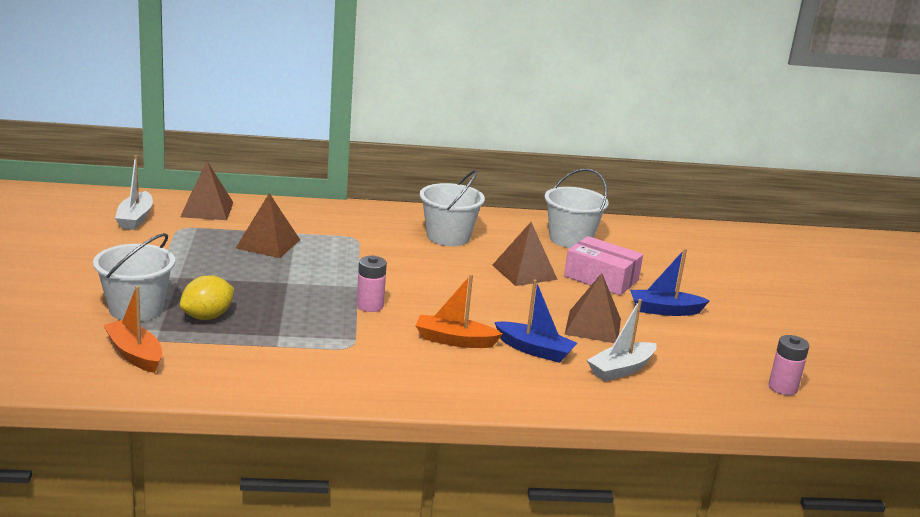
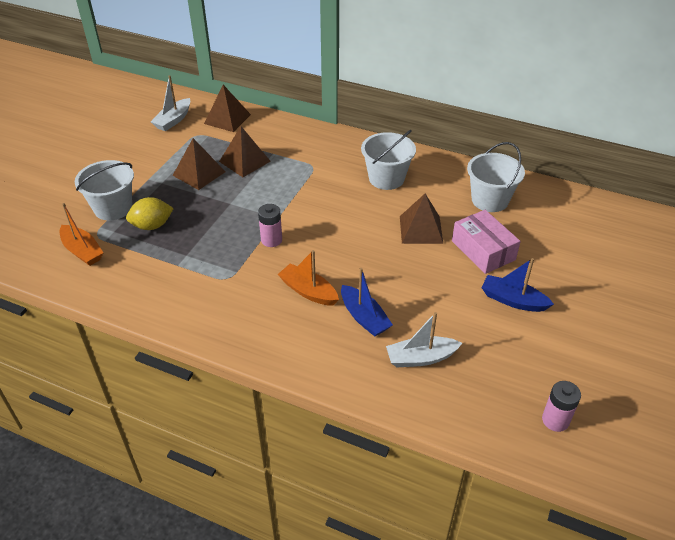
camera: 30 degrees right, 20 degrees up
orange boat [103,286,162,373] -> orange boat turned 150 degrees clockwise [59,203,103,266]
brown pyramid [564,273,621,343] -> brown pyramid moved to [173,138,225,190]

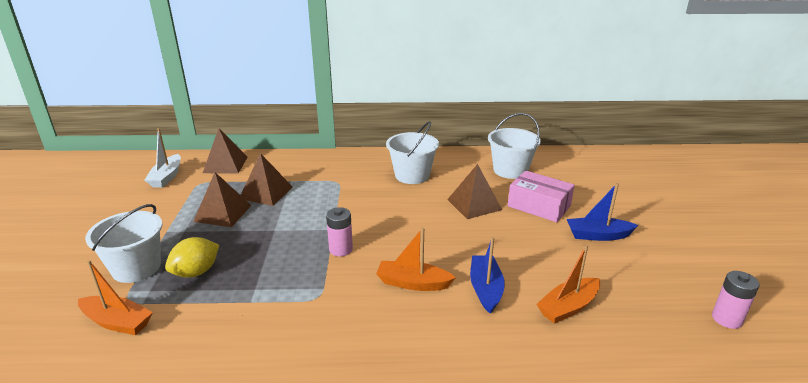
camera: 25 degrees left, 15 degrees down
blue boat [341,268,393,337] -> blue boat turned 120 degrees counterclockwise [470,237,505,314]
white boat [386,312,462,367] -> orange boat [536,245,600,324]

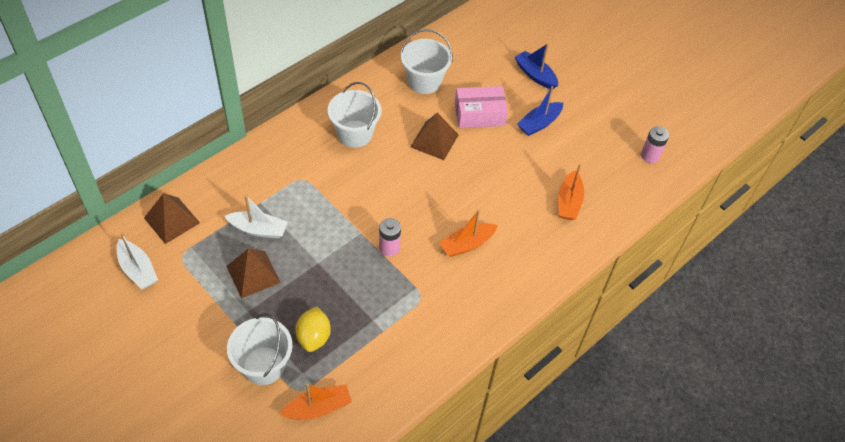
camera: 45 degrees left, 25 degrees up
brown pyramid [241,153,293,206] -> white boat [224,195,288,239]
blue boat [470,237,505,314] -> blue boat moved to [515,43,558,89]

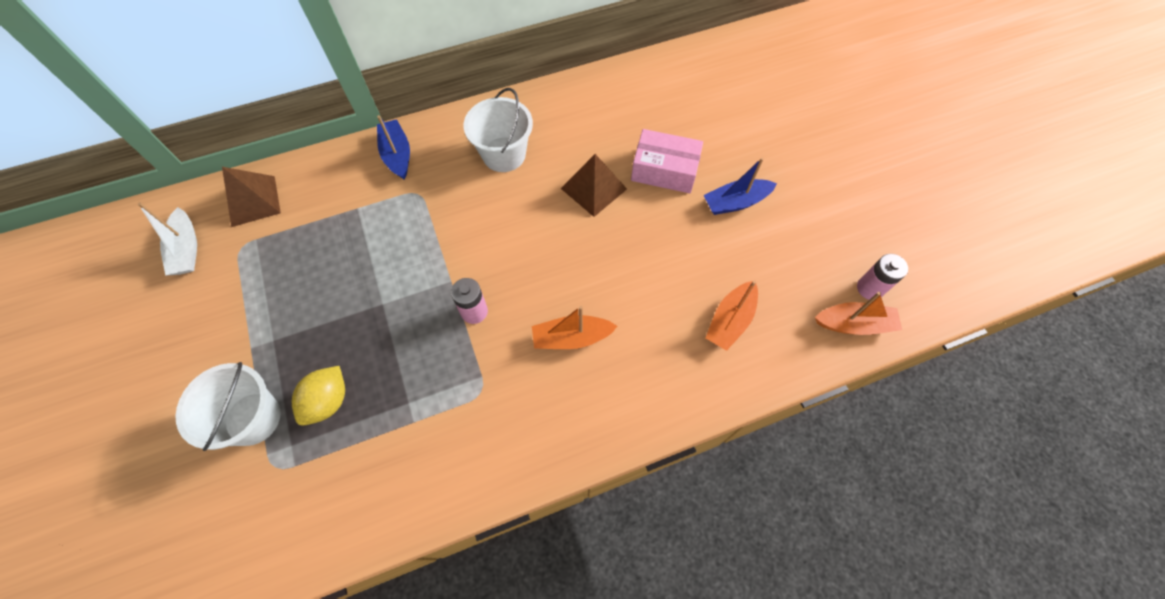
camera: 25 degrees right, 10 degrees up
white boat [224,195,288,239] -> none
brown pyramid [227,248,281,299] -> none
orange boat [279,383,352,420] -> orange boat moved to [815,292,902,335]
white bucket [401,29,453,94] -> none
blue boat [515,43,558,89] -> blue boat moved to [377,115,410,179]

